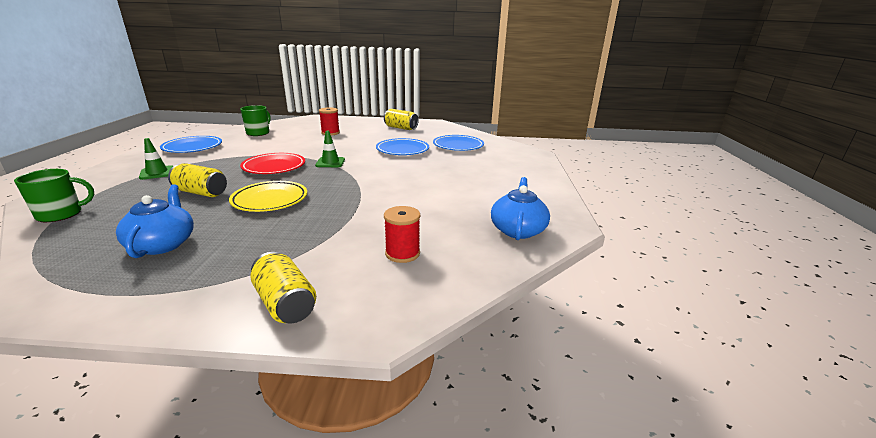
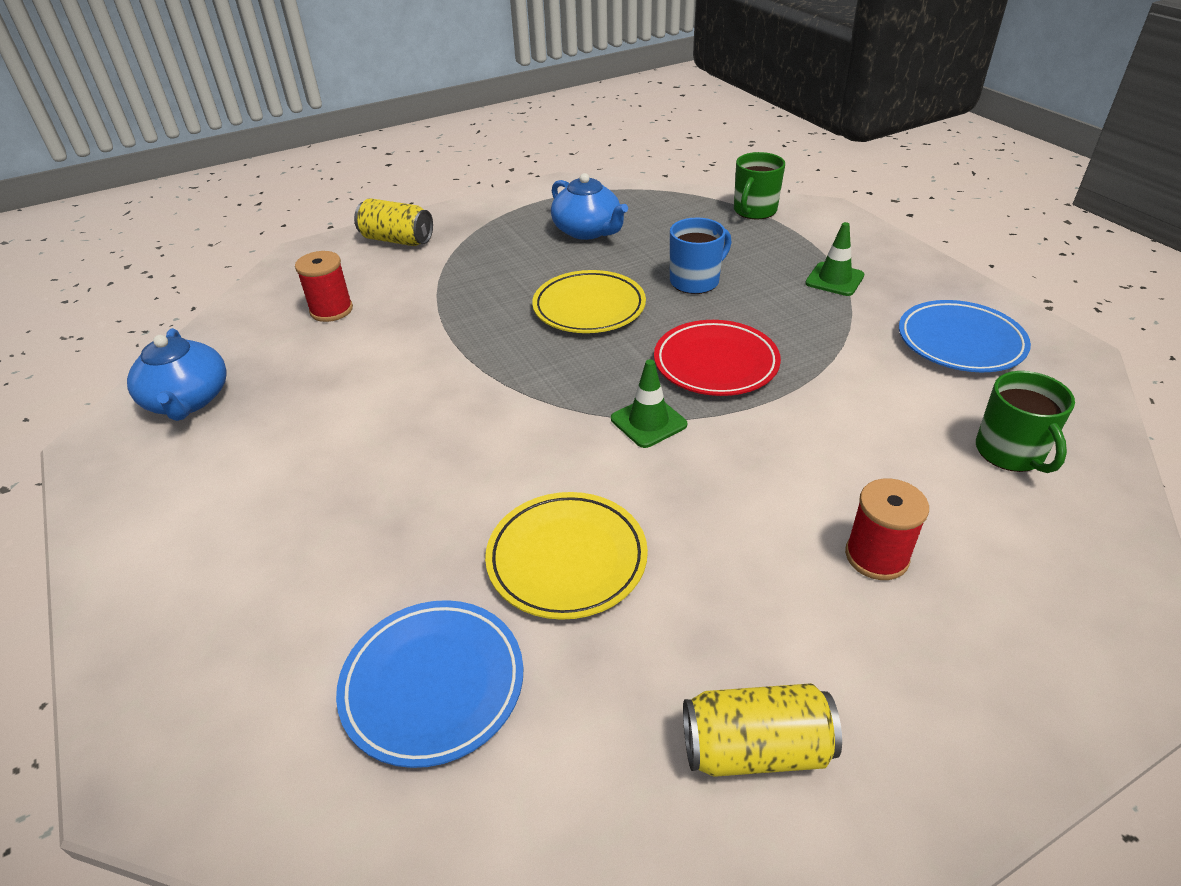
camera: 150 degrees right, 15 degrees up
yellow can [168,163,227,197] -> blue mug [670,218,732,294]
blue plate [376,138,429,155] -> yellow plate [485,492,648,620]

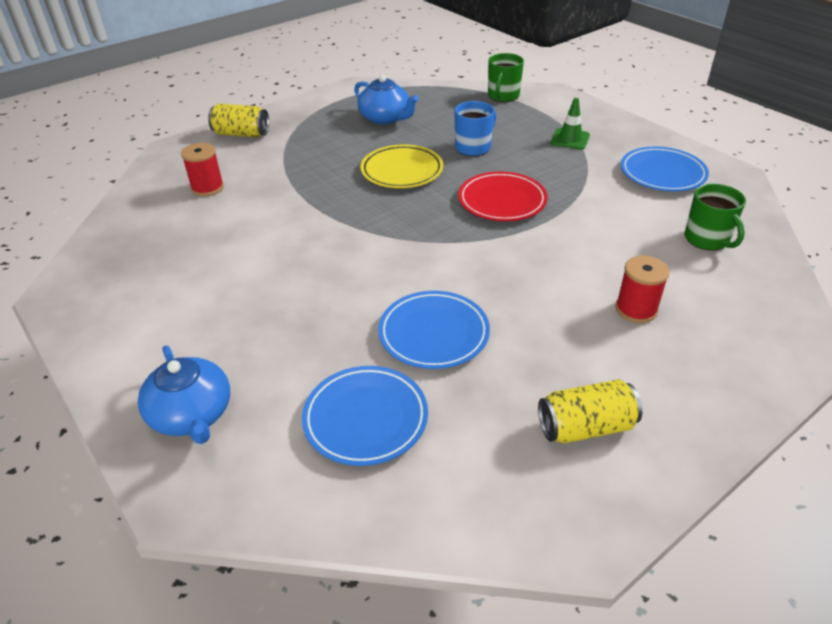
camera: 10 degrees left, 0 degrees up
blue teapot [127,328,227,421] -> blue teapot moved to [138,345,230,444]
yellow plate [485,492,648,620] -> blue plate [378,291,490,369]
green traffic cone [611,359,687,448] -> none

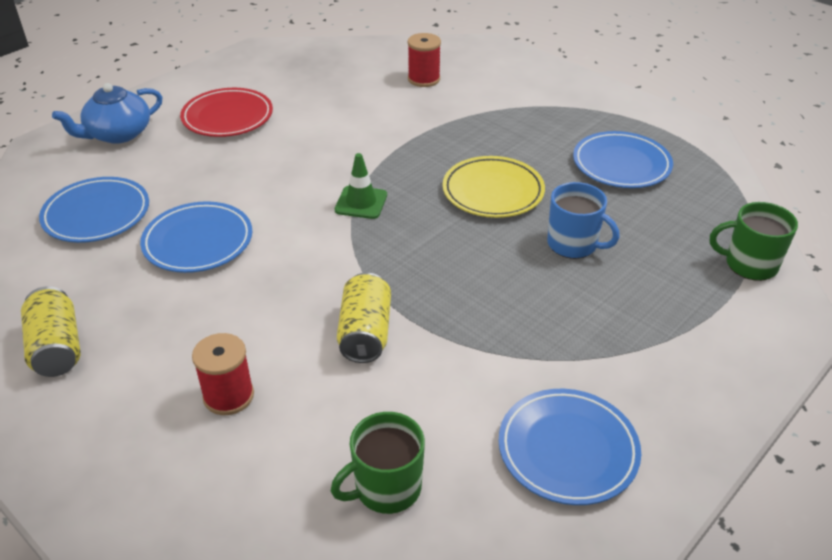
camera: 80 degrees right, 0 degrees up
yellow can [208,104,269,138] -> yellow can moved to [337,273,391,363]
blue teapot [354,75,419,124] -> blue plate [573,131,673,188]
red plate [458,172,547,221] -> red plate moved to [180,88,273,137]
green traffic cone [551,98,590,150] -> green traffic cone moved to [335,153,387,219]

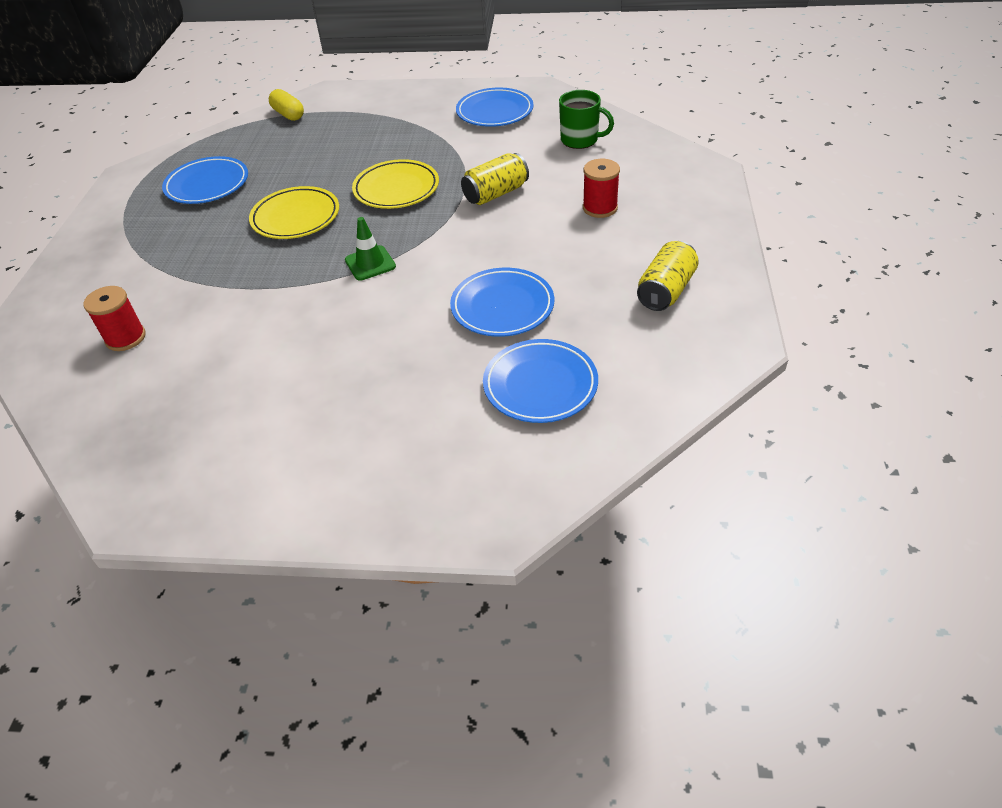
camera: 125 degrees left, 5 degrees up
blue teapot [52,83,162,144] -> none
red plate [180,88,273,137] -> none
blue mug [547,182,620,259] -> none
green mug [710,202,798,281] -> yellow capsule [269,89,304,121]
none -> yellow plate [352,159,439,209]

